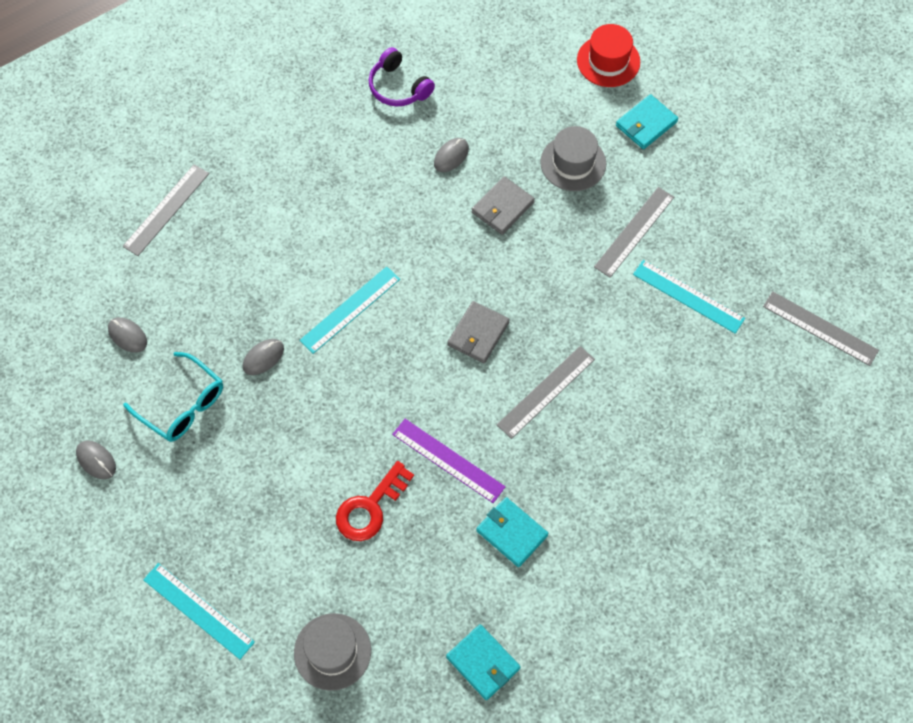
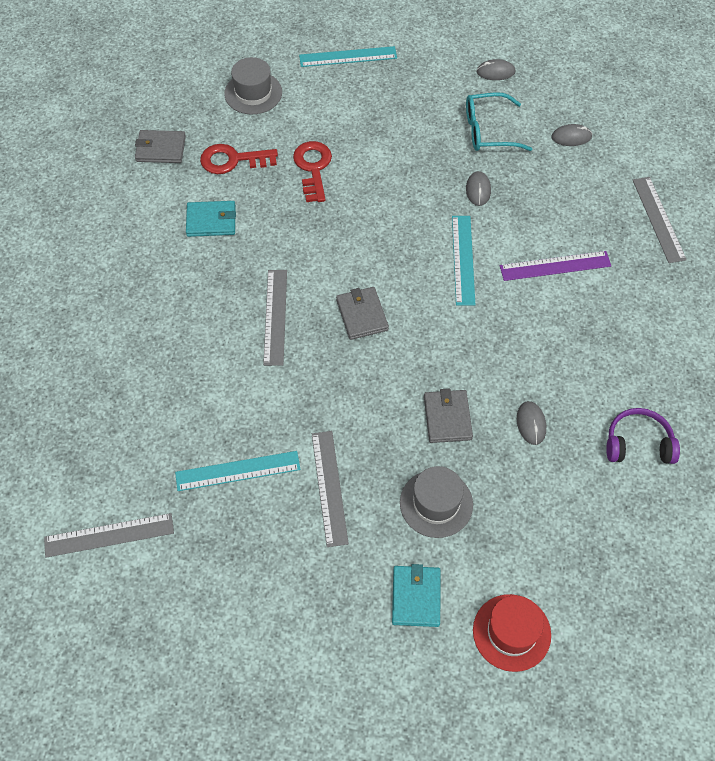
camera: 135 degrees right, 5 degrees down
purple ruler [392,419,506,503] -> purple ruler moved to [500,251,611,281]
turquoise wallet [446,624,520,700] -> grey wallet [135,130,186,163]
none -> red key [200,144,278,174]

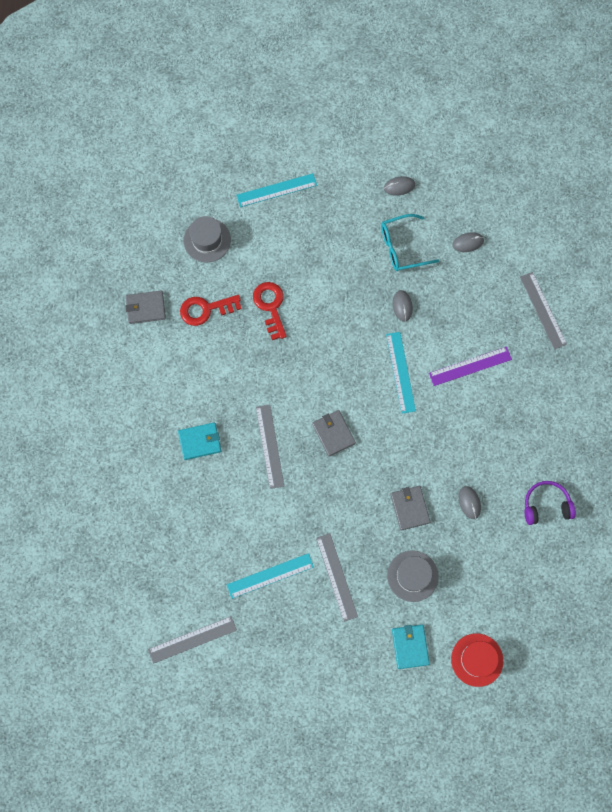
camera: 10 degrees left, 15 degrees up
turquoise wallet [186,201,236,237] -> turquoise wallet moved to [178,422,221,460]

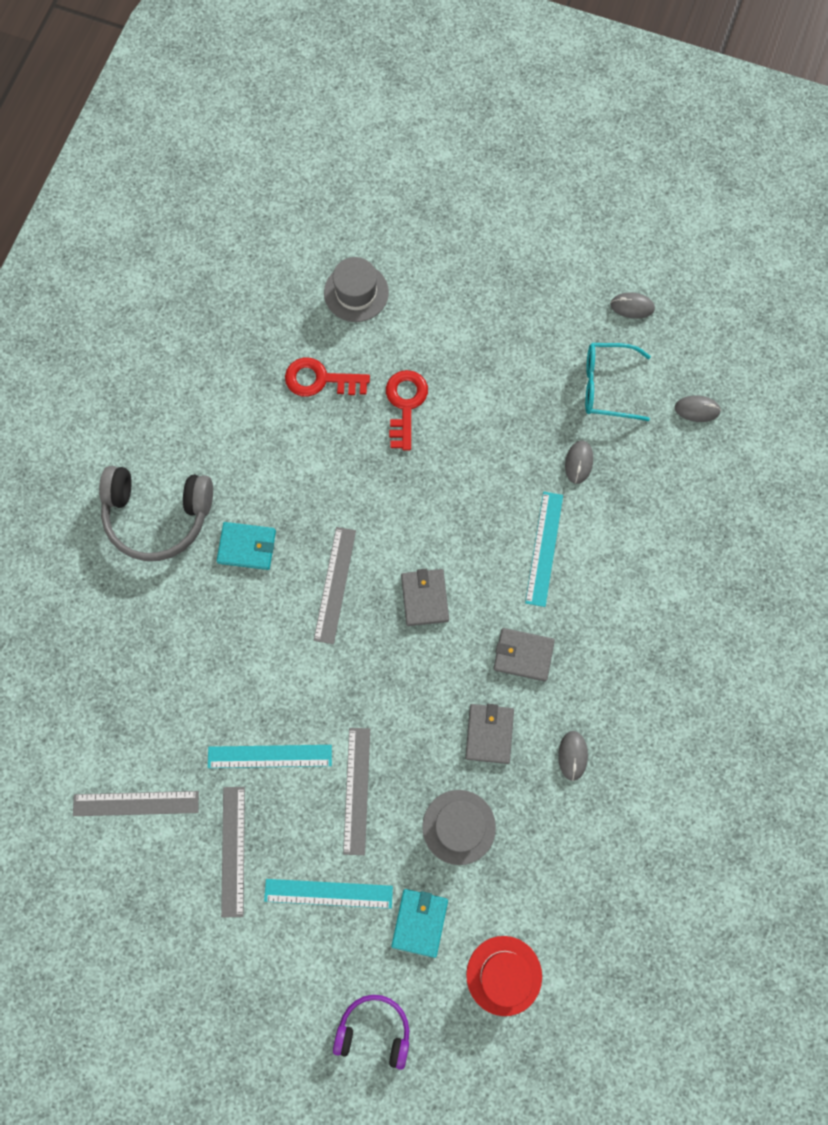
camera: 20 degrees right, 0 degrees up
grey wallet [125,291,166,324] -> grey wallet moved to [493,628,555,681]
turquoise ruler [236,173,317,207] -> turquoise ruler moved to [264,879,393,909]
purple ruler [429,347,512,386] -> none
grey ruler [520,272,567,350] -> grey ruler moved to [221,787,245,918]
purple headphones [524,481,576,525] -> purple headphones moved to [333,995,409,1070]
none -> grey headphones [99,466,213,561]

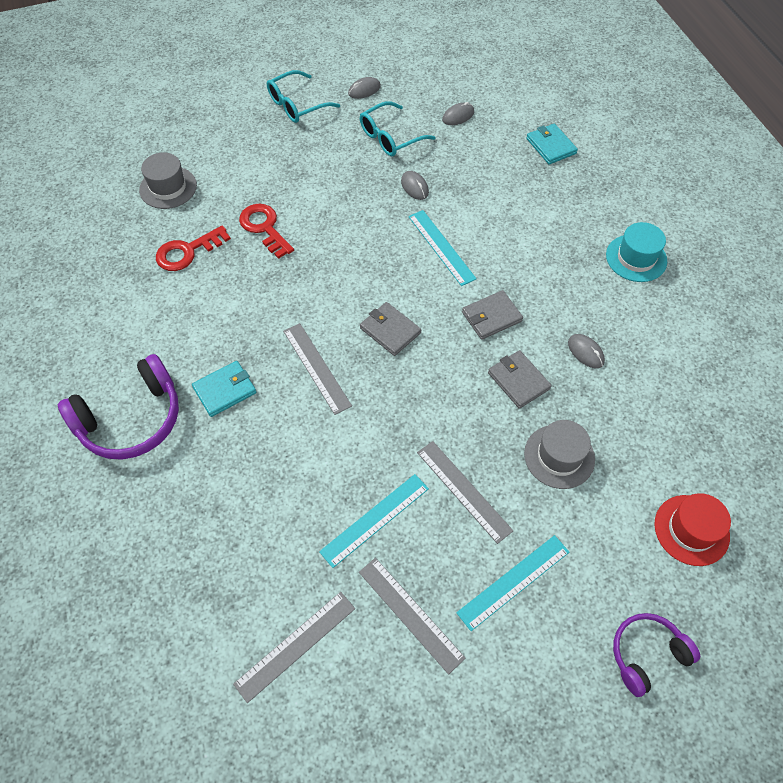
camera: 40 degrees left, 15 degrees down
grey headphones [99,466,213,561] -> purple headphones [58,354,179,460]
turquoise wallet [391,889,448,958] -> turquoise wallet moved to [526,123,578,165]
none -> turquoise glasses [267,70,340,123]
none -> turquoise hat [606,222,667,282]

